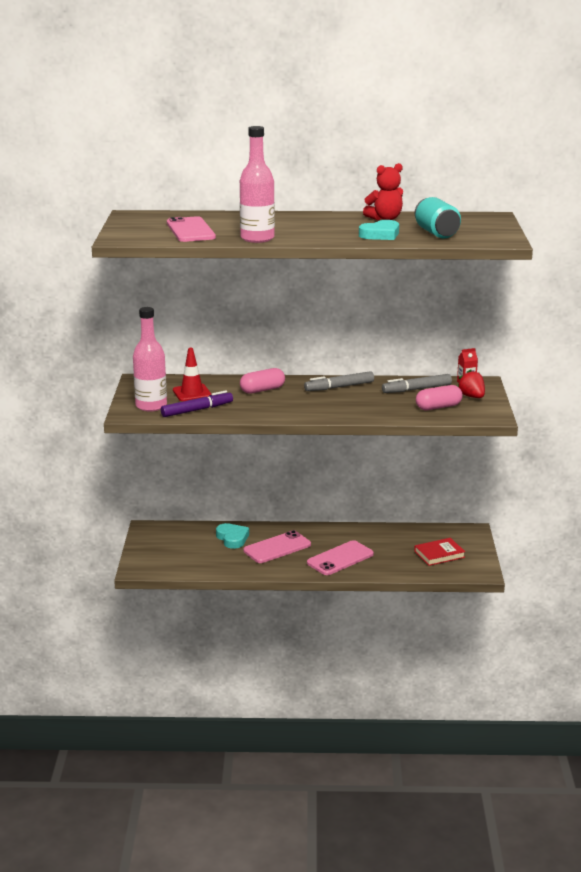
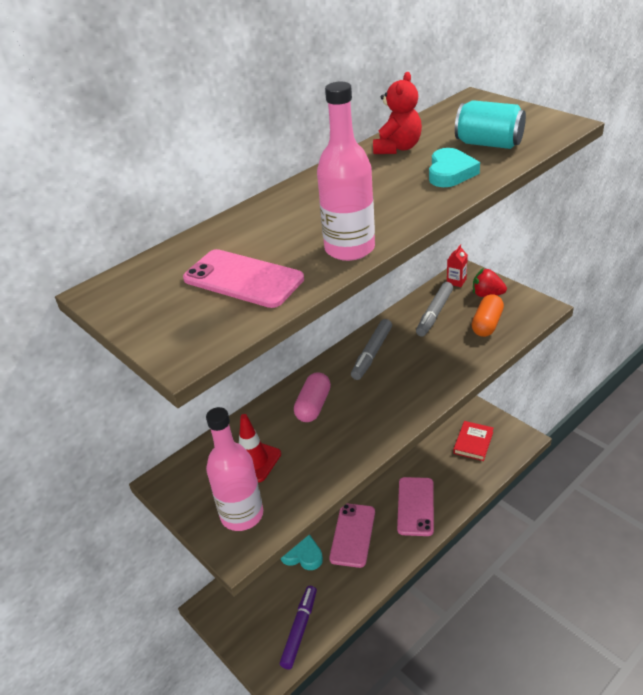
camera: 40 degrees left, 15 degrees up
purple marker [161,390,233,417] -> purple marker moved to [280,586,317,670]
pink capsule [416,385,463,410] -> orange capsule [472,294,504,337]

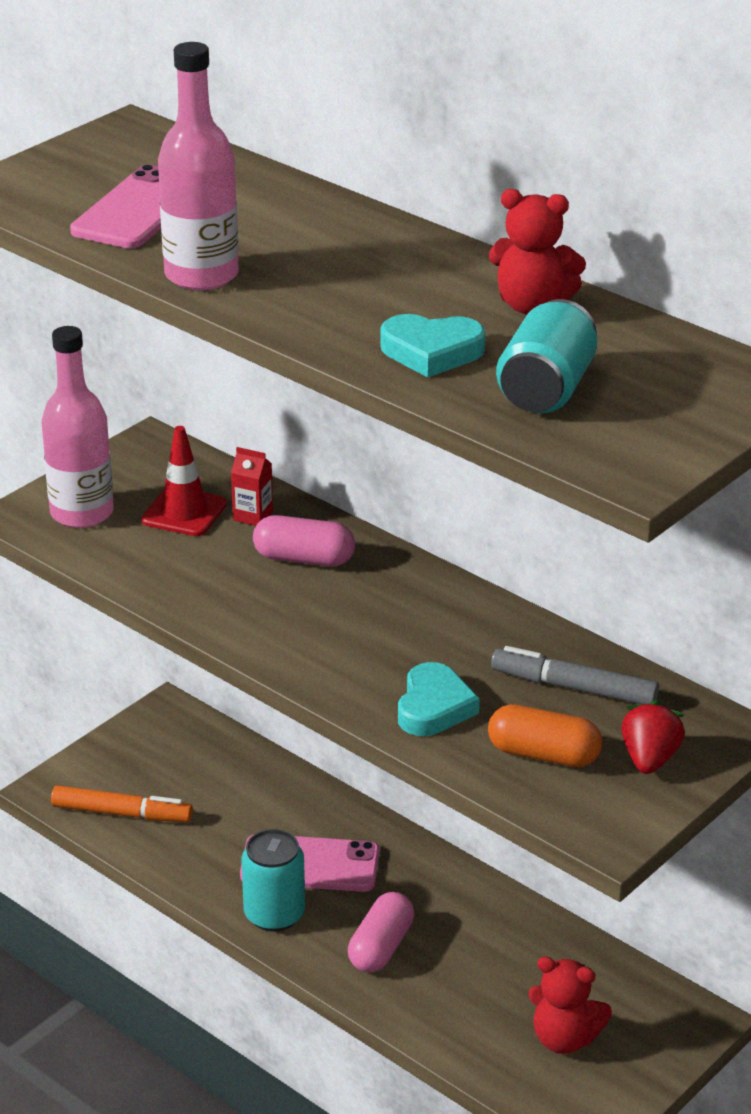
camera: 80 degrees right, 5 degrees down
purple marker [280,586,317,670] -> orange marker [51,785,193,822]
turquoise heart [281,534,323,570] -> turquoise heart moved to [398,662,479,736]
grey marker [351,319,392,380] -> none
pink phone [397,477,434,536] -> pink capsule [348,892,414,973]
red carton [447,244,468,287] -> red carton moved to [231,447,273,526]
red book [453,421,494,461] -> red teddy bear [528,956,612,1054]
none -> turquoise can [242,829,305,932]

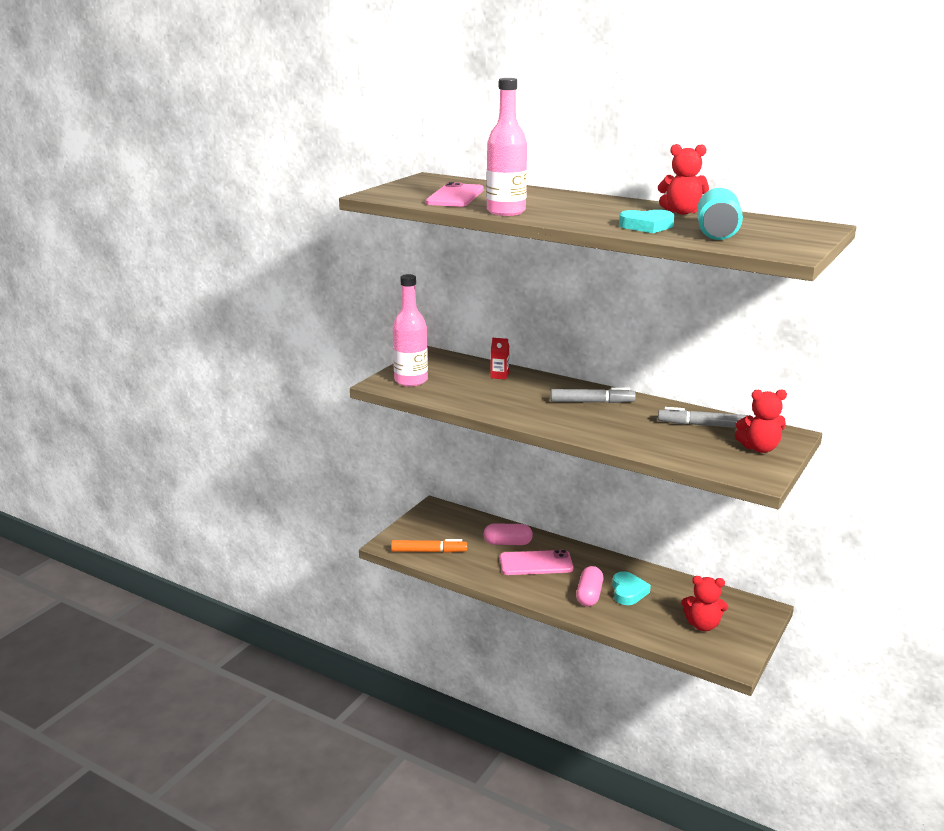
camera: 10 degrees left, 10 degrees down
red traffic cone [141,426,227,536] -> none
turquoise can [242,829,305,932] -> none
pink capsule [253,515,355,566] -> pink capsule moved to [484,523,533,545]
turquoise heart [398,662,479,736] -> turquoise heart moved to [612,571,651,605]
orange capsule [488,704,602,767] -> none
red strawberry [621,700,685,774] -> red teddy bear [735,389,787,453]
none -> grey marker [550,387,636,403]

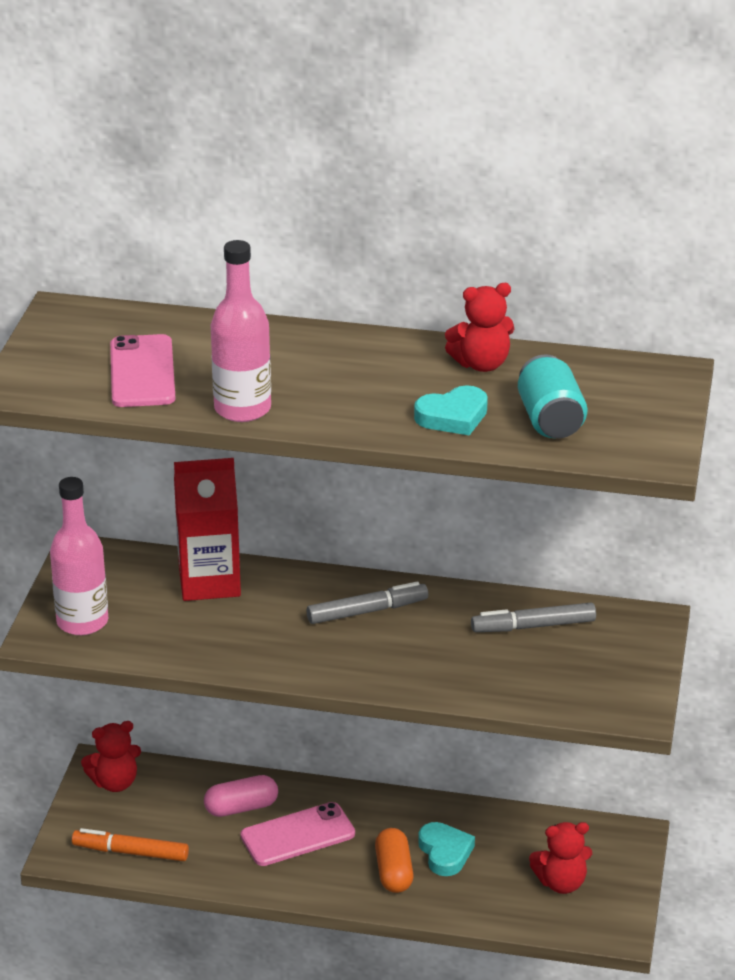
camera: 20 degrees left, 10 degrees up
orange marker [391,539,467,553] -> orange marker turned 150 degrees counterclockwise [72,828,189,861]
red carton [490,338,509,380] -> red carton [174,458,241,601], size x2.36
pink capsule [576,566,603,606] -> orange capsule [375,828,414,893]
red teddy bear [735,389,787,453] -> red teddy bear moved to [81,721,141,792]

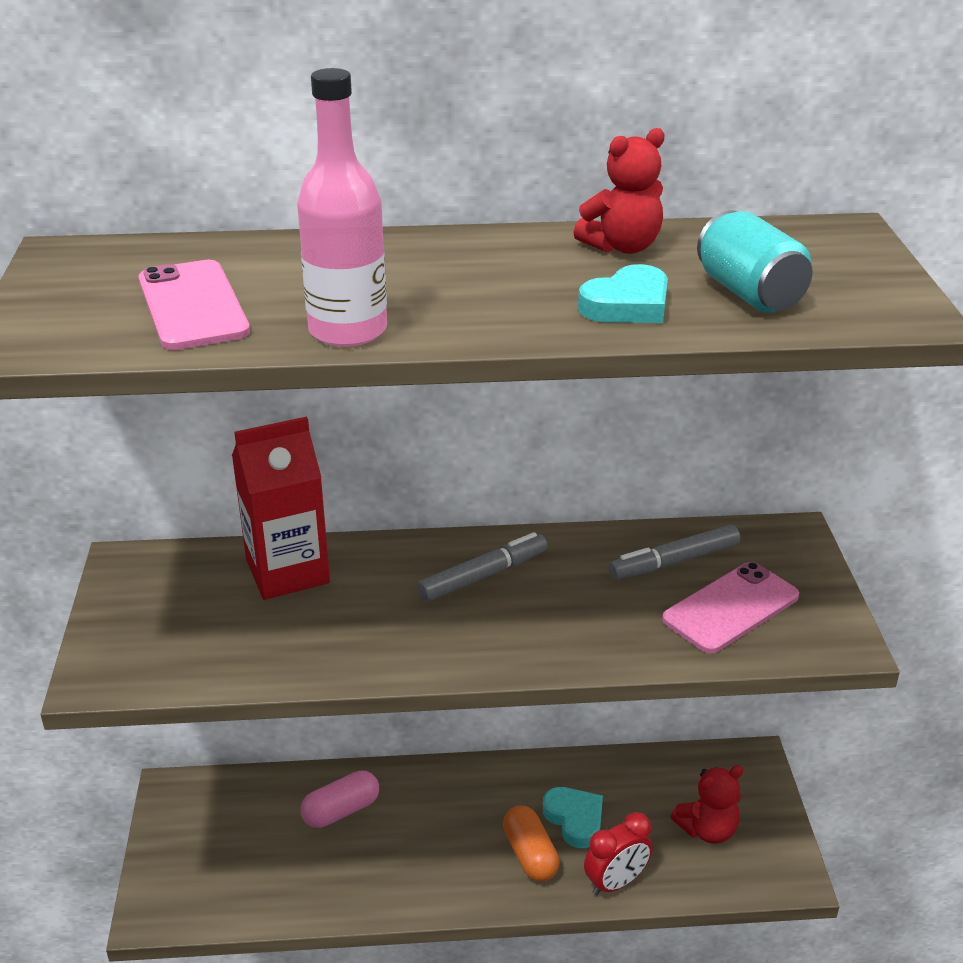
camera: 15 degrees left, 0 degrees up
pink bottle [50,477,108,635] -> none
orange marker [72,828,189,861] -> none
red teddy bear [81,721,141,792] -> none
pink phone [241,802,355,866] -> pink phone moved to [662,562,799,653]
none -> red clock [584,812,652,895]

